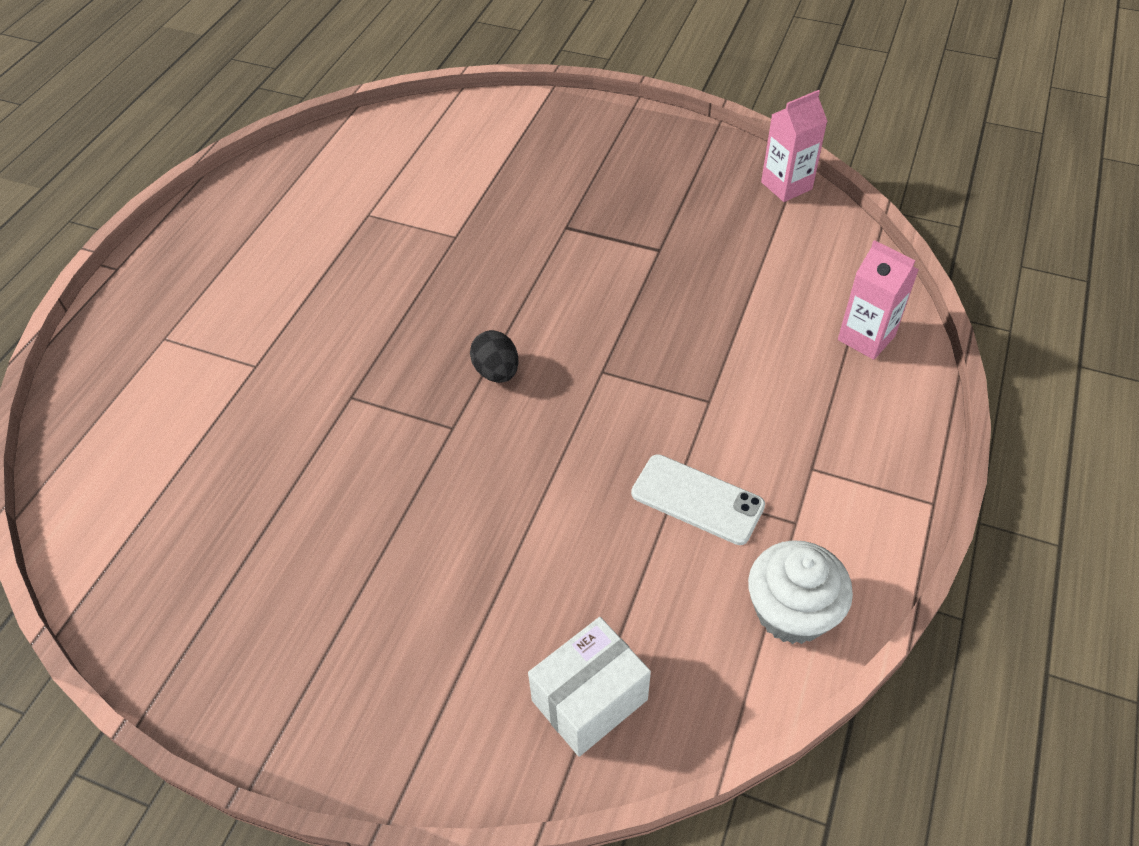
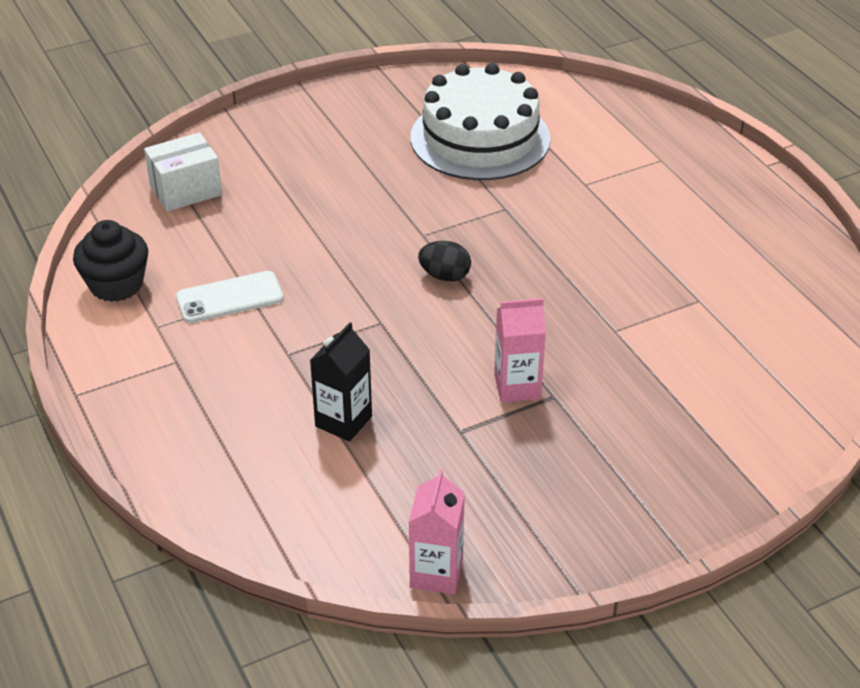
camera: 130 degrees right, 10 degrees down
white box [528,617,651,757] -> white box turned 60 degrees clockwise [144,132,222,212]
white cupcake [748,540,853,644] -> black cupcake [73,220,148,302]
pink carton [838,240,919,360] -> pink carton moved to [494,298,546,402]
none -> black carton [310,322,372,442]
none -> white cake [411,63,550,180]

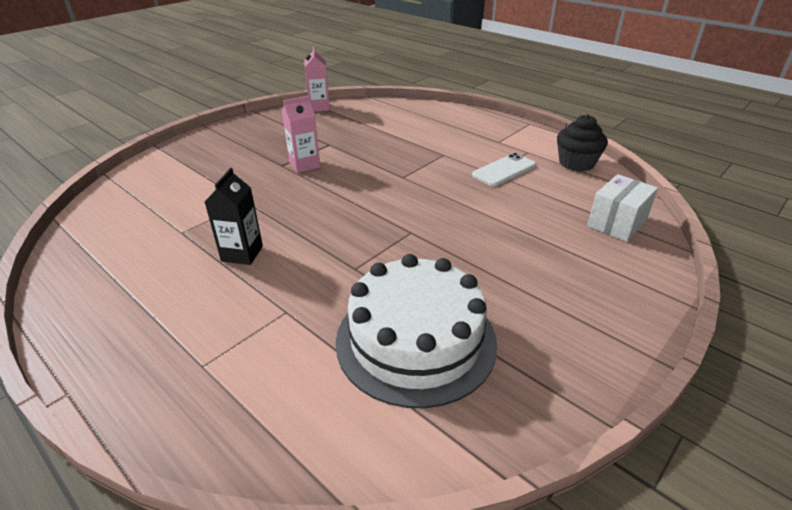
camera: 160 degrees right, 5 degrees down
black carton [310,322,372,442] -> black carton moved to [205,168,263,265]
black egg [418,241,471,282] -> none

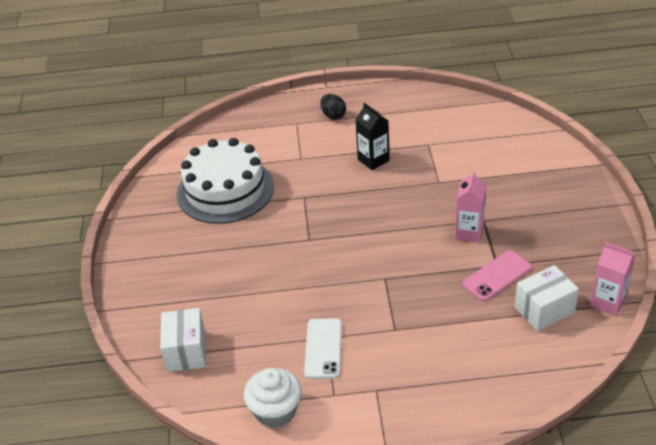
camera: 135 degrees right, 5 degrees up
black cupcake [557,114,608,172] -> white cupcake [243,368,302,428]
none -> black egg [320,94,346,120]
none -> pink phone [462,251,532,301]
none -> white box [515,265,579,331]

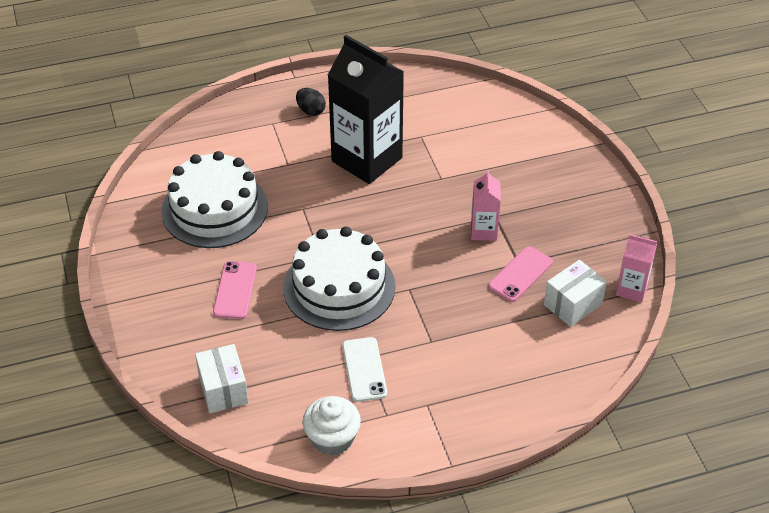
camera: 15 degrees left, 5 degrees up
black carton [355,103,389,170] -> black carton [328,35,404,184], size x2.08
none -> pink phone [213,261,257,319]
none -> white cake [283,227,395,331]

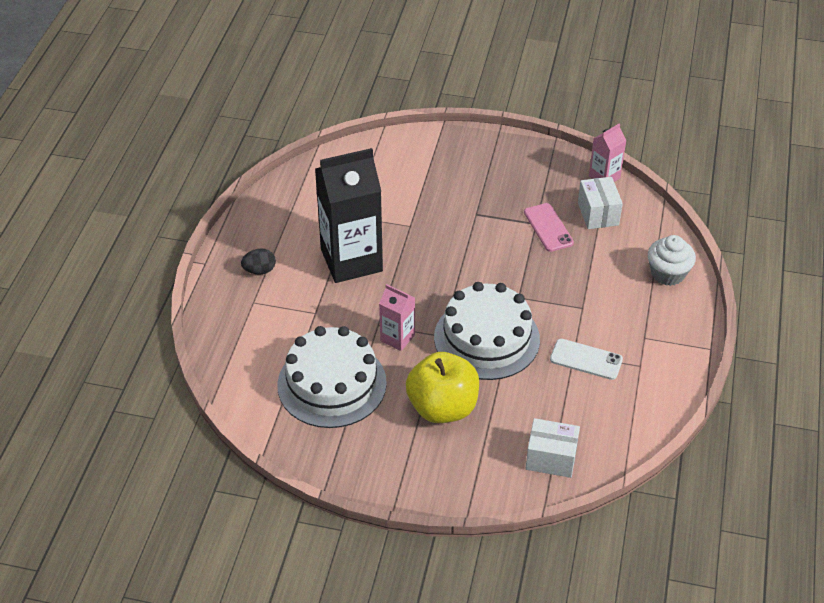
camera: 60 degrees left, 0 degrees up
pink phone [213,261,257,319] -> yellow apple [406,352,479,423]
white cupcake [302,396,361,456] -> white cupcake moved to [648,235,696,286]
pink carton [471,170,501,241] -> pink carton moved to [379,284,415,351]

